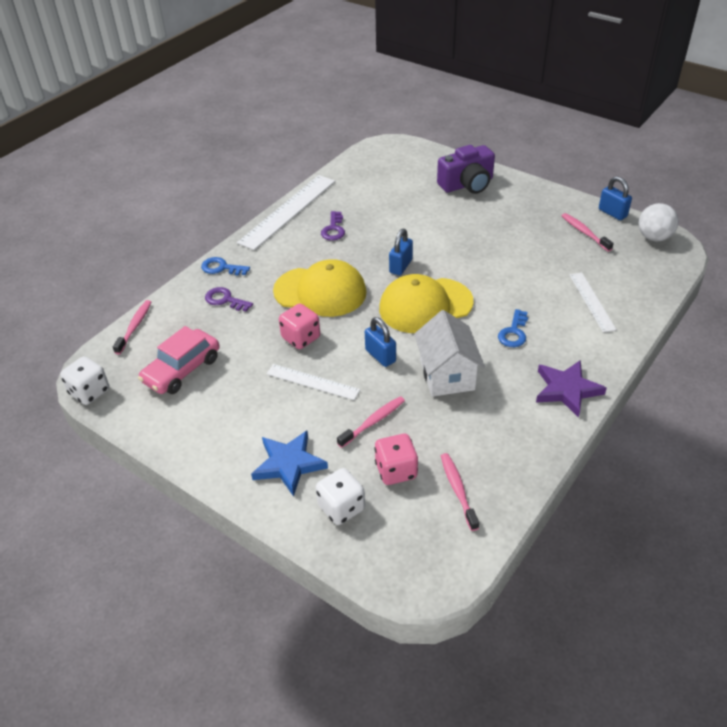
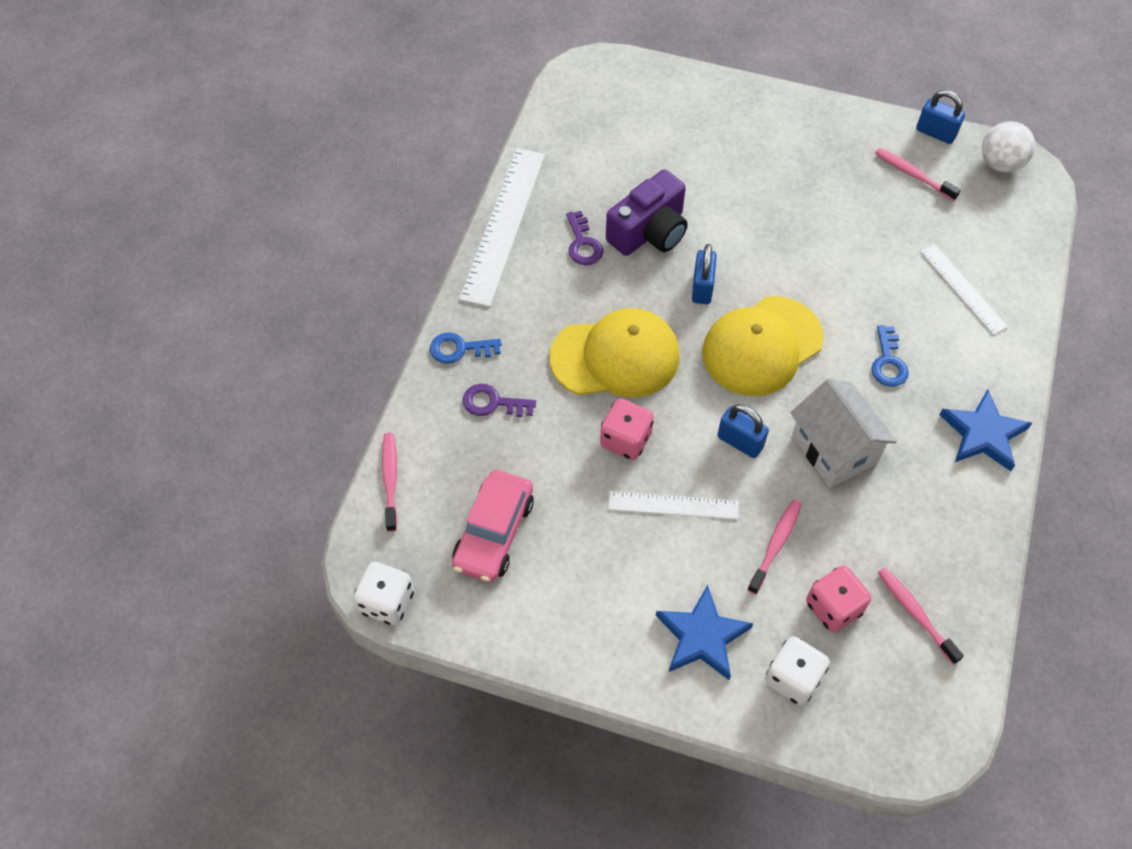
camera: 20 degrees left, 15 degrees up
purple camera [437,145,495,194] -> purple camera moved to [606,170,688,256]
purple star [536,360,607,418] -> blue star [939,389,1032,471]

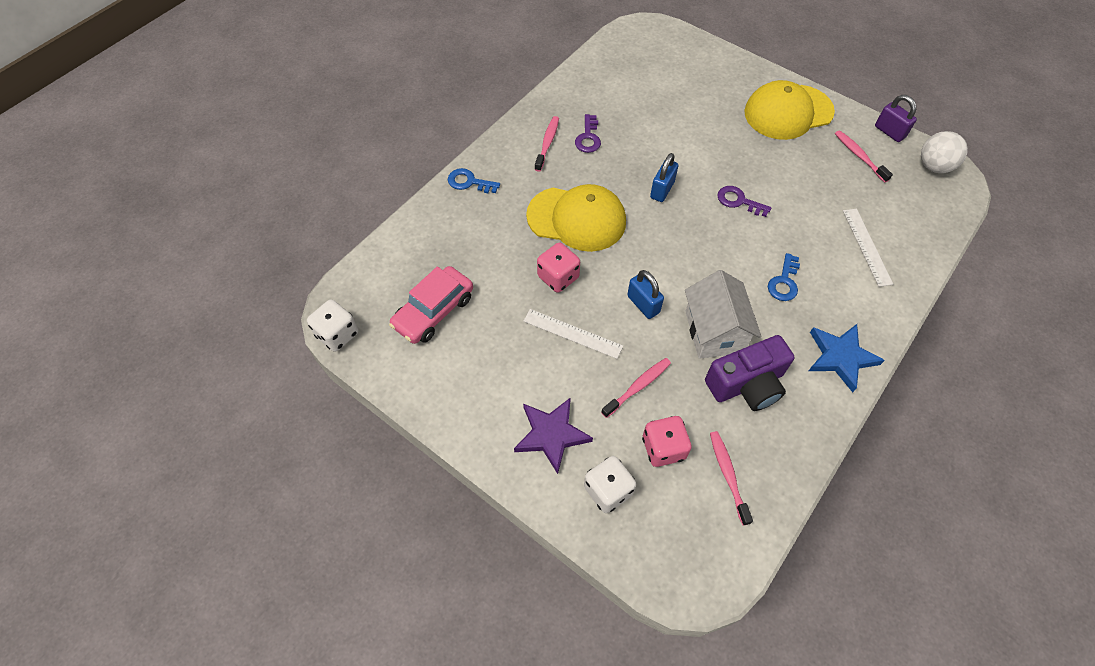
camera: 20 degrees right, 0 degrees up
pink toothbrush [382,433,397,532] -> pink toothbrush moved to [535,116,559,172]
white ruler [459,148,545,307] -> none
purple key [463,384,536,417] -> purple key moved to [717,186,771,217]
purple camera [606,170,688,256] -> purple camera moved to [705,335,794,411]
blue star [656,585,753,680] -> purple star [514,397,593,474]
yellow cap [702,296,824,396] -> yellow cap moved to [744,80,835,140]
blue padlock [916,90,965,144] -> purple padlock [875,95,917,142]

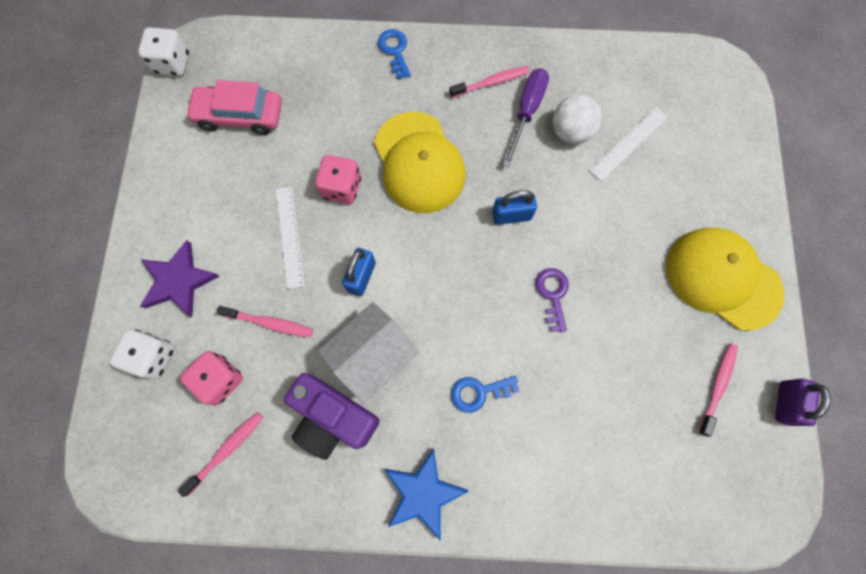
camera: 55 degrees right, 15 degrees up
purple key [575,114,601,153] -> purple screwdriver [503,68,549,167]
white ruler [843,209,893,287] -> white ruler moved to [589,107,668,181]
white ball [921,131,968,173] -> white ball moved to [553,94,602,144]

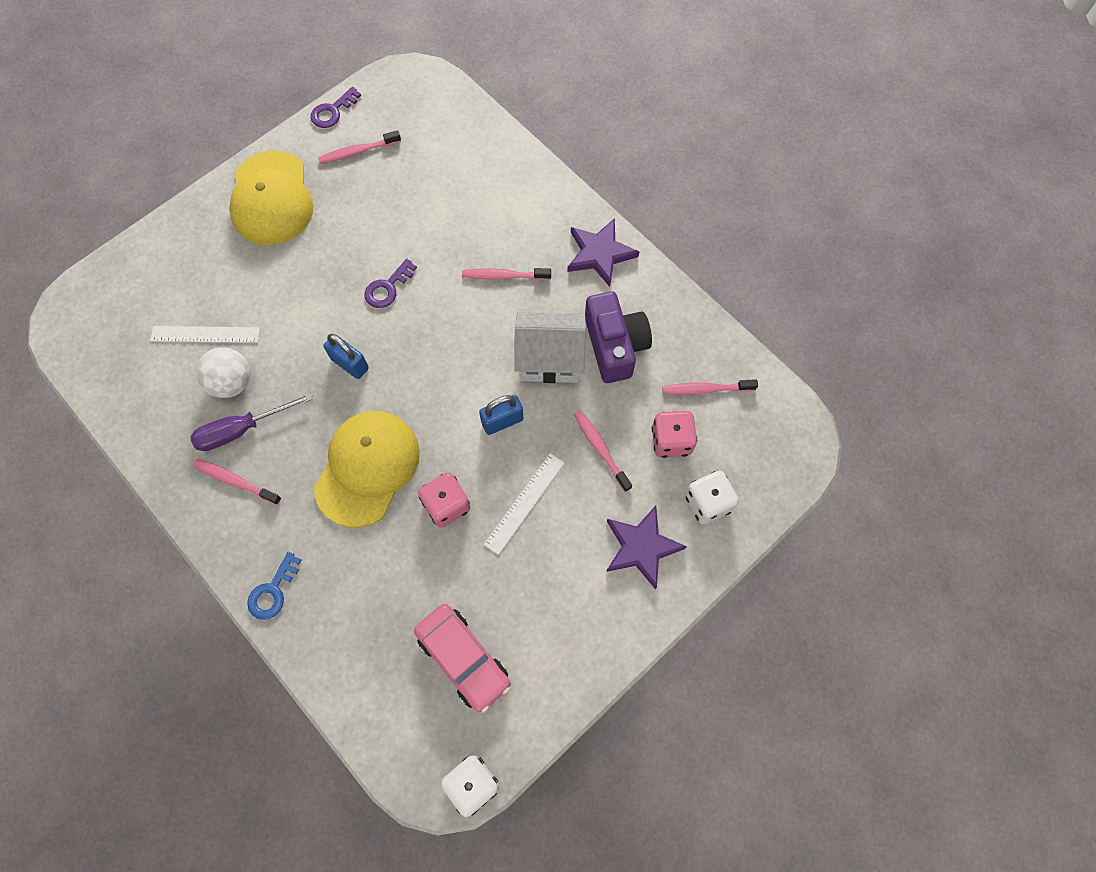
camera: 135 degrees left, 5 degrees down
blue star [385,448,469,541] -> purple star [567,218,640,287]
blue key [451,376,519,413] -> pink toothbrush [462,268,551,280]
purple padlock [775,379,831,426] -> purple key [311,87,361,128]

